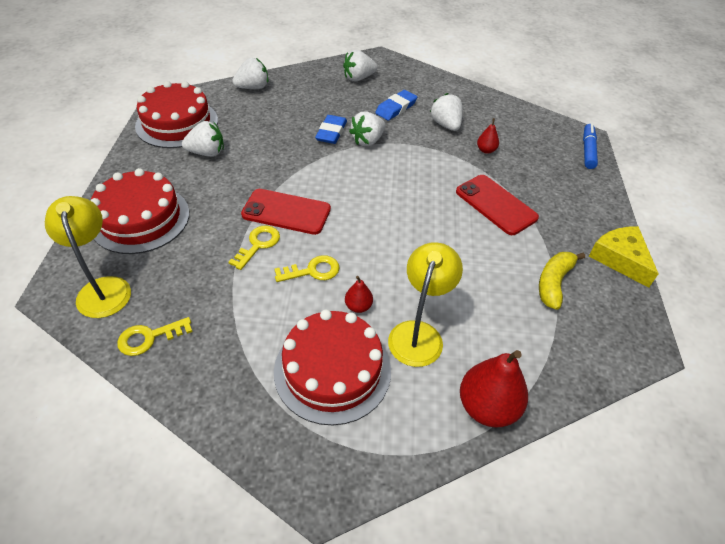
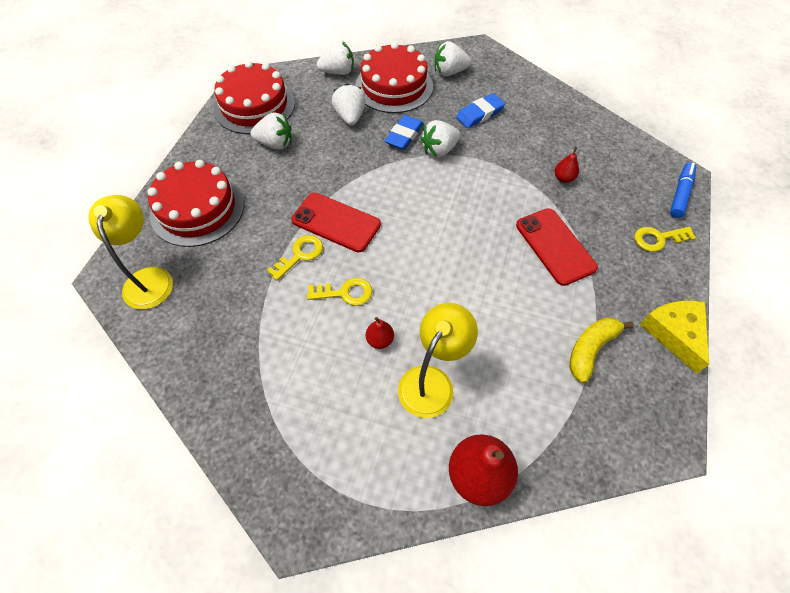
camera: 15 degrees right, 10 degrees up
yellow key [117,317,193,356] -> yellow key moved to [634,227,696,252]
red cake [274,309,391,425] -> red cake moved to [355,42,433,113]
white strawberry [430,93,463,131] -> white strawberry moved to [332,84,366,125]

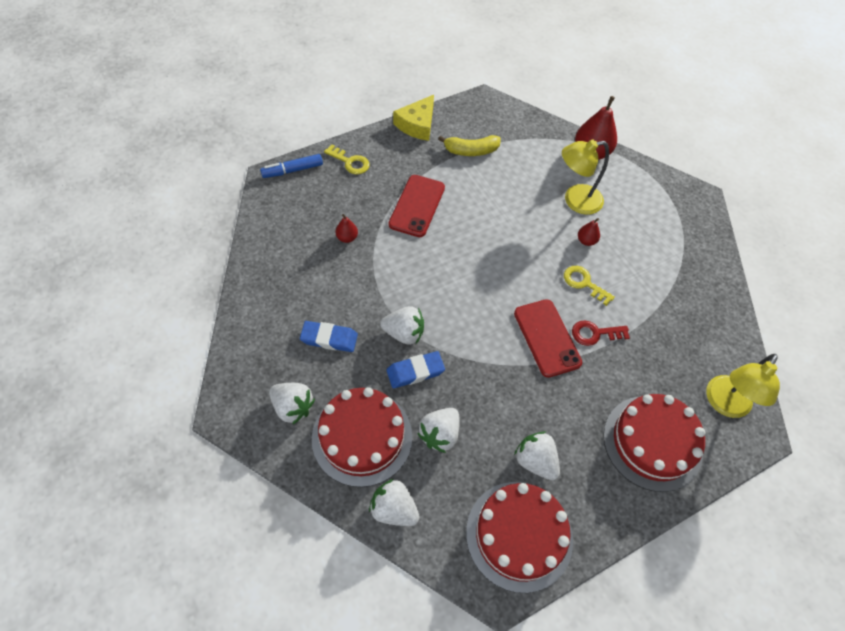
camera: 140 degrees left, 0 degrees up
yellow key [267,235,323,281] -> red key [572,321,630,346]

